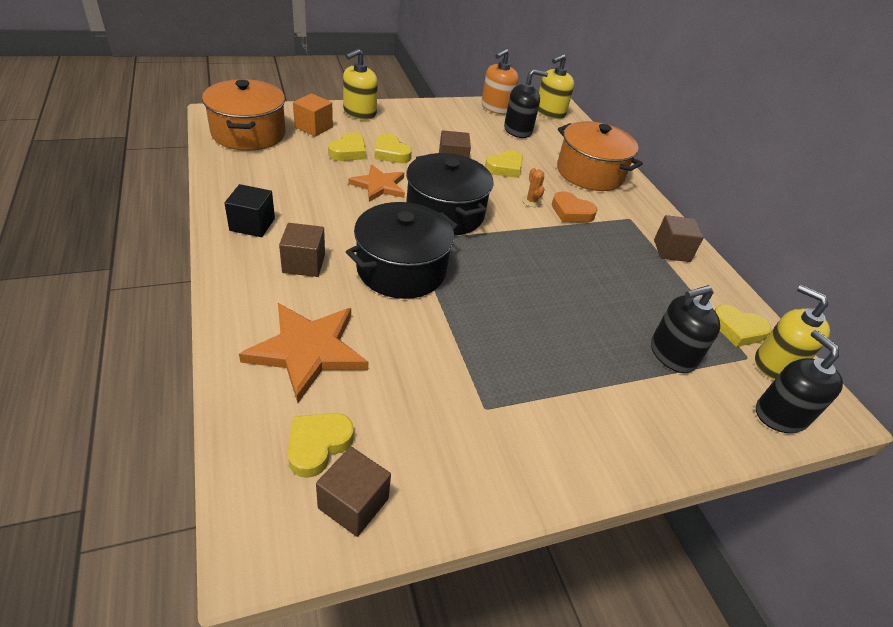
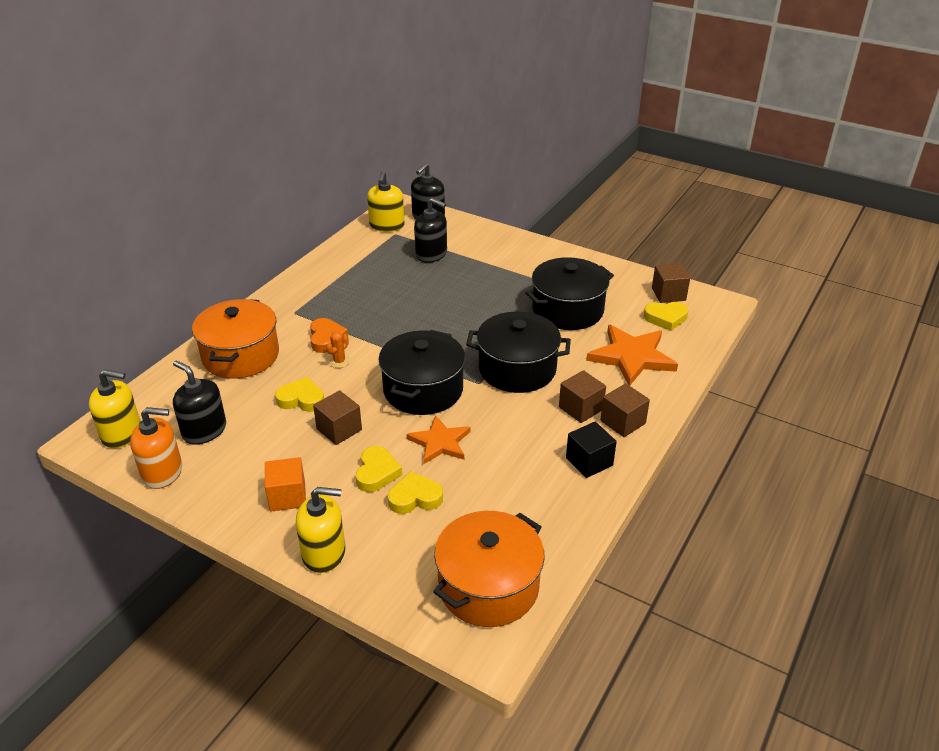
camera: 125 degrees left, 5 degrees down
orange cube [293,93,333,137] -> orange cube moved to [265,457,306,512]
brown cube [654,215,704,262] -> brown cube moved to [600,383,650,437]
yellow heart [715,304,771,347] -> none
none -> black pot [525,257,614,330]

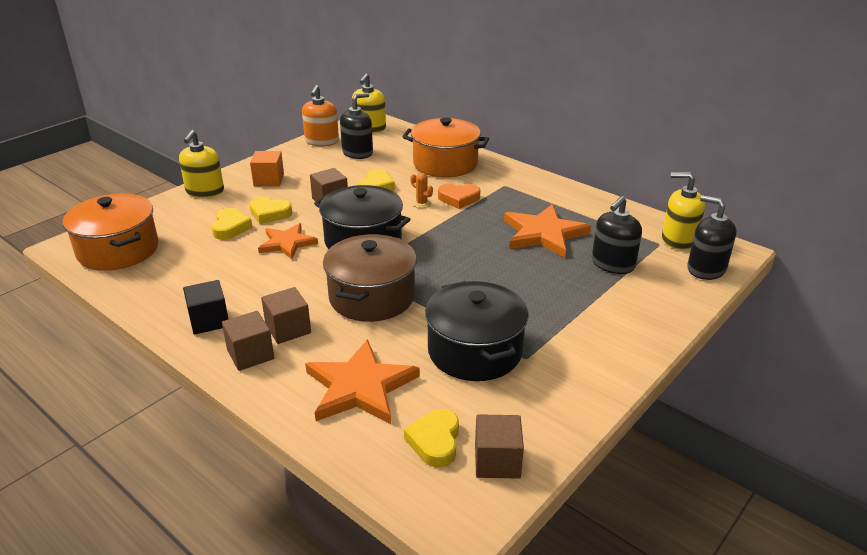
camera: 100 degrees right, 5 degrees down
black pot [466,312,571,393] -> brown pot [323,234,417,322]
none -> orange star [504,205,591,258]

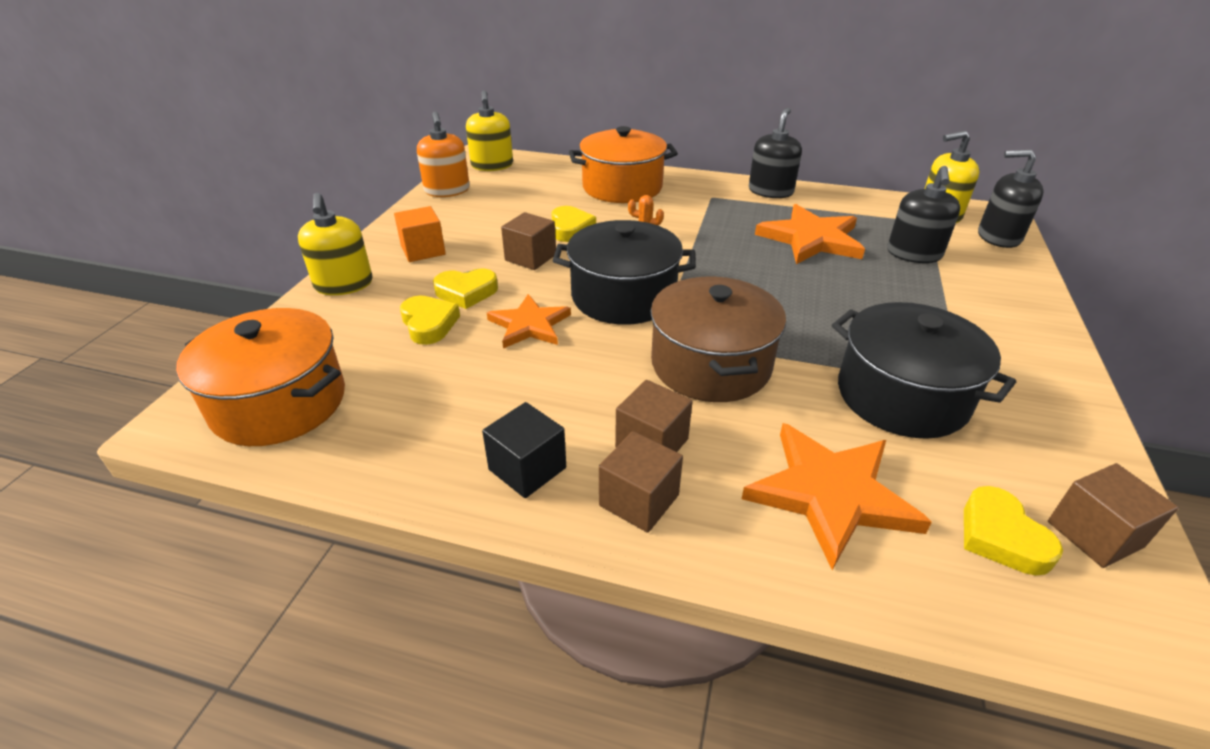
camera: 25 degrees left, 5 degrees up
black soap dispenser [340,93,373,159] -> black soap dispenser moved to [749,108,802,198]
orange heart [438,184,480,209] -> none

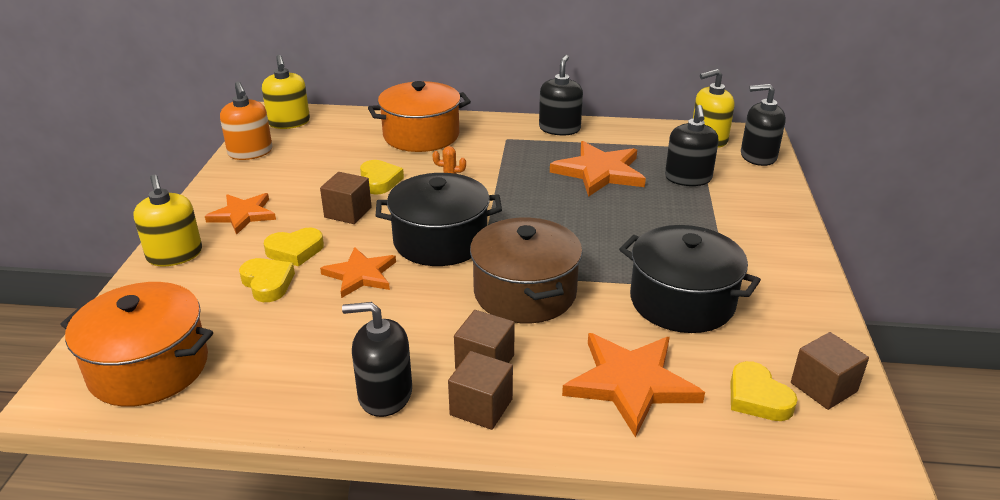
camera: 10 degrees left, 5 degrees down
orange cube [394,206,446,262] -> orange star [205,193,276,235]
black cube [482,402,566,498] -> black soap dispenser [342,302,412,417]

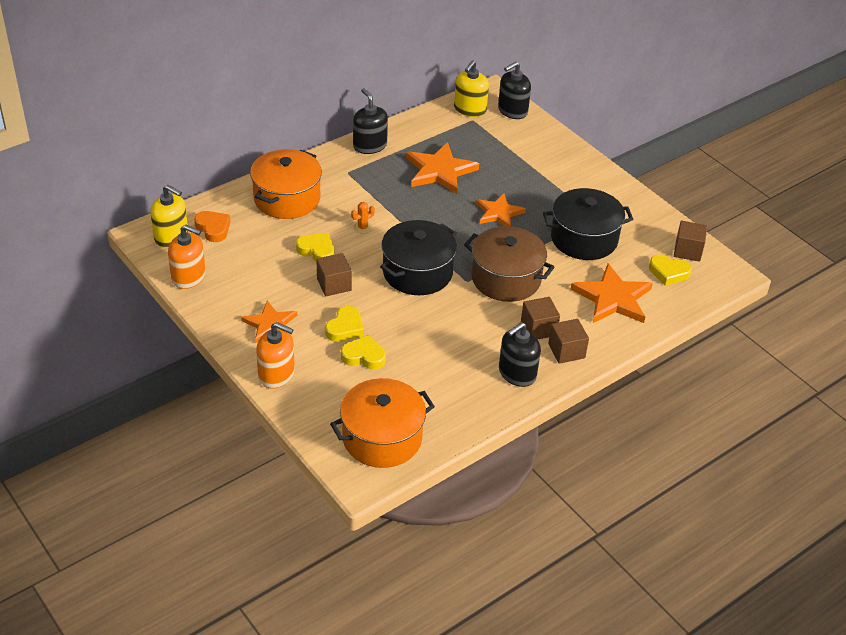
camera: 45 degrees left, 10 degrees up
yellow soap dispenser [134,175,202,266] -> orange soap dispenser [256,322,295,388]
orange star [320,247,396,298] -> orange star moved to [476,194,526,226]
black soap dispenser [665,105,718,186] -> none
none -> orange heart [194,211,231,242]

